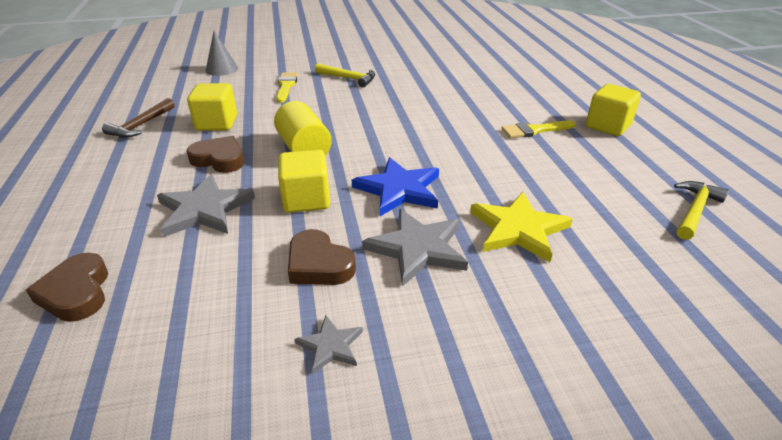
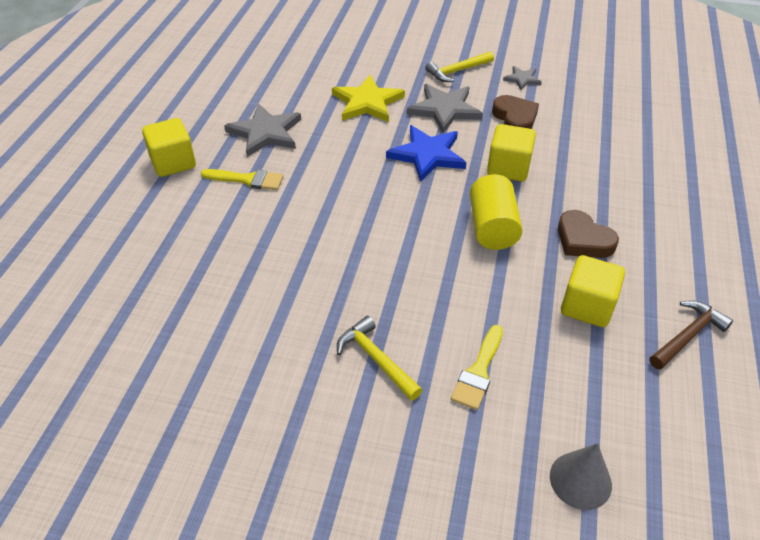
camera: 155 degrees left, 10 degrees up
brown heart [26,253,108,322] -> none
grey star [157,174,255,237] -> grey star moved to [224,104,301,157]
yellow hammer [674,181,729,240] -> yellow hammer moved to [425,51,494,82]

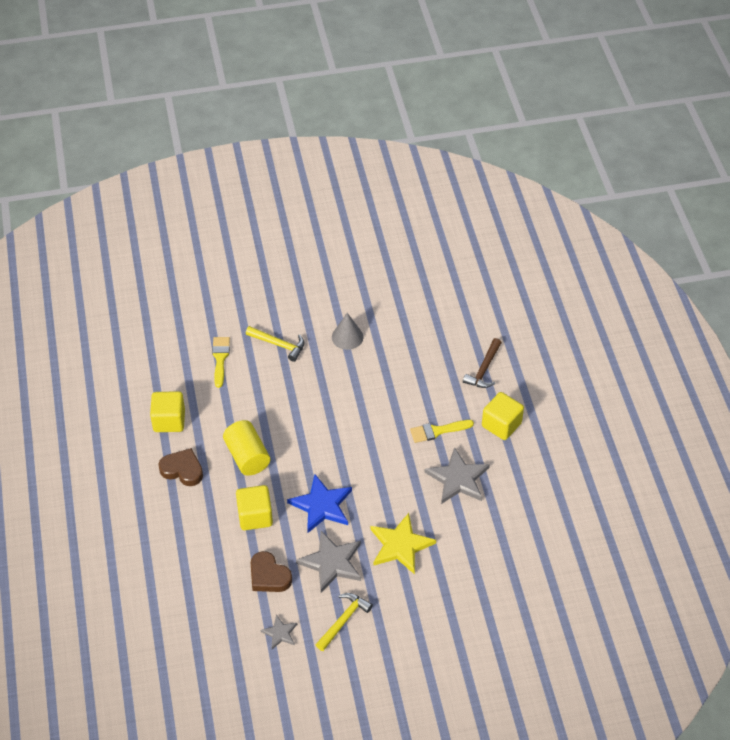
camera: 155 degrees right, 5 degrees up
grey cone [550,443,612,510] -> grey cone moved to [332,313,363,350]
brown hammer [649,300,733,370] -> brown hammer moved to [463,338,502,388]

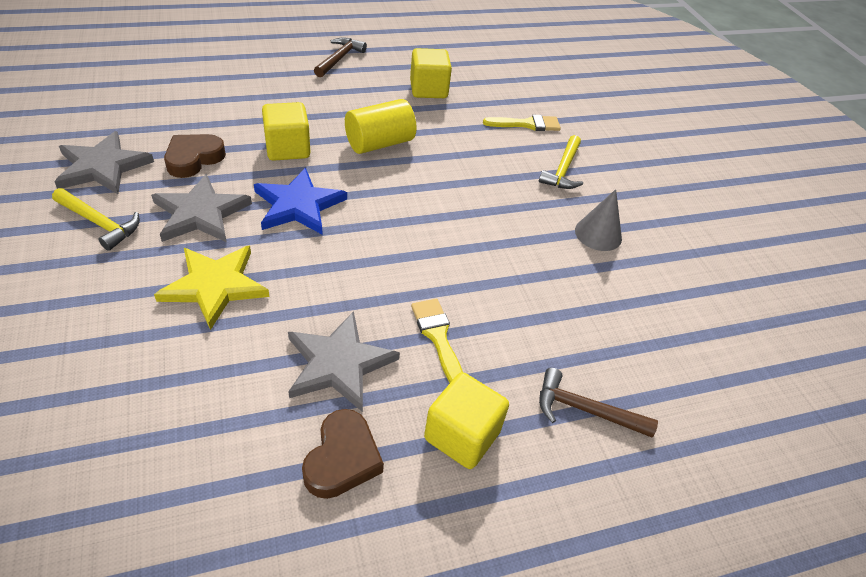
camera: 80 degrees right, 5 degrees down
brown heart [159,448,203,486] -> brown heart moved to [302,409,384,499]
grey star [260,615,297,649] -> grey star [54,131,154,194], size x1.88
none -> brown hammer [314,37,367,77]

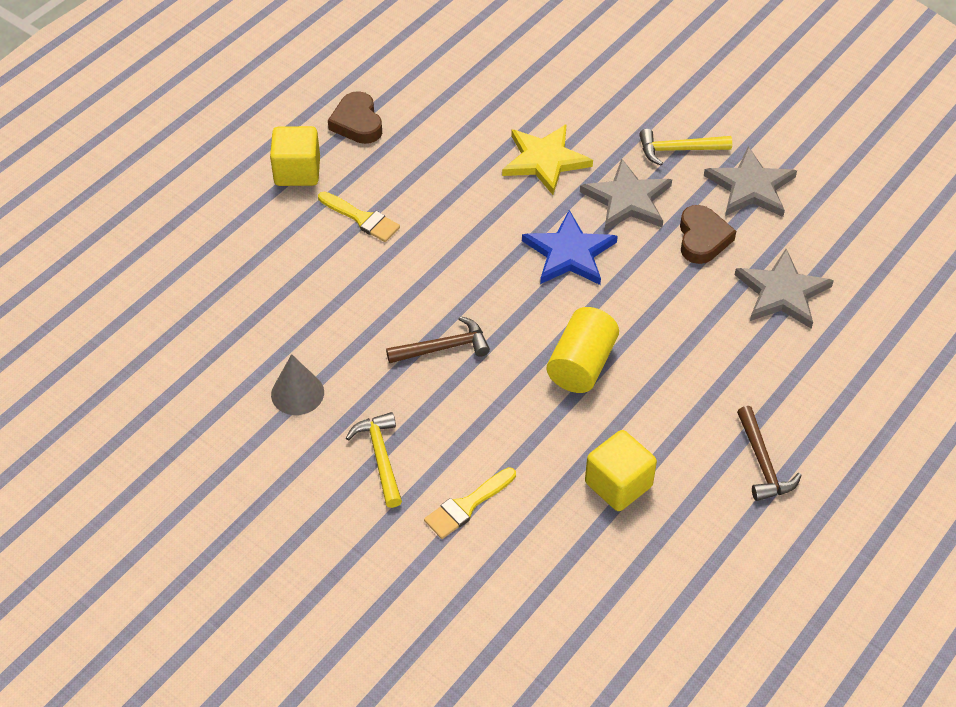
camera: 150 degrees right, 5 degrees up
yellow cube [262,102,311,161] -> none
grey star [288,311,400,412] -> grey star moved to [735,249,834,329]
brown hammer [539,368,658,437] -> brown hammer moved to [386,316,490,363]

